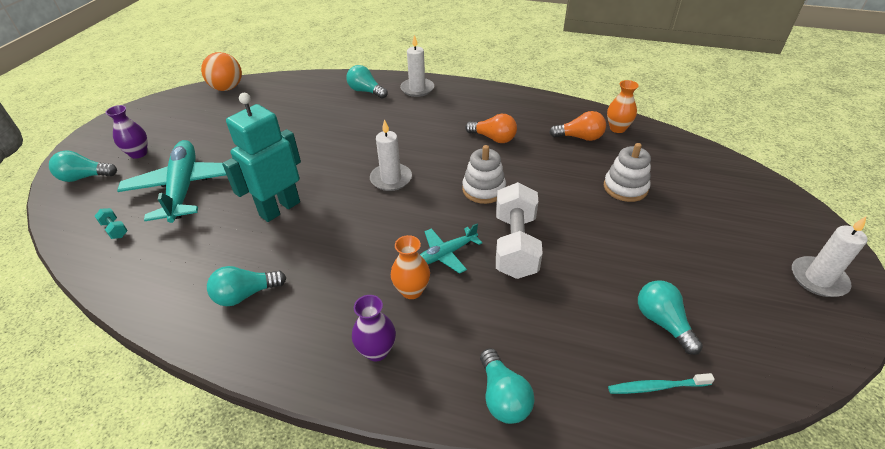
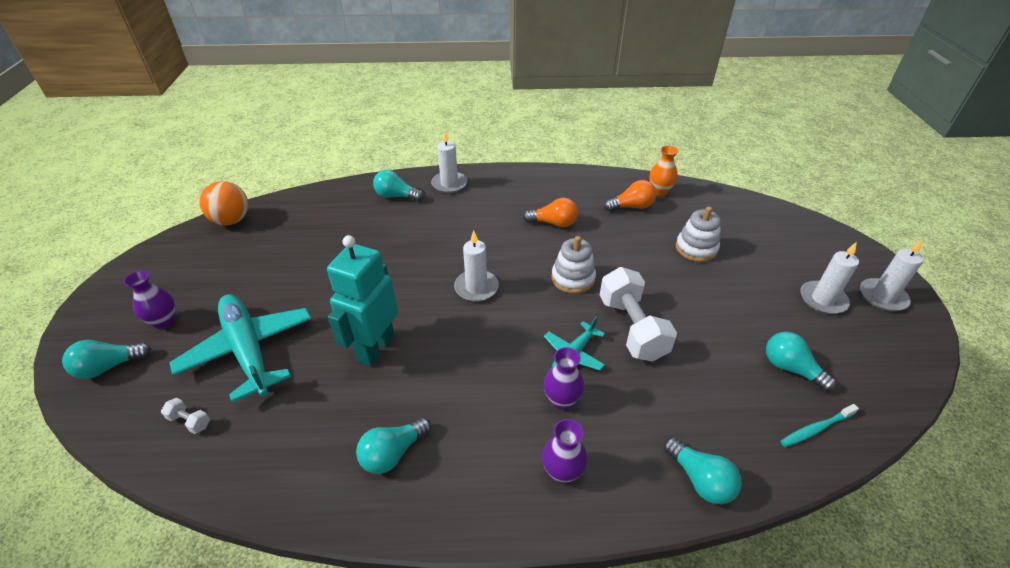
camera: 20 degrees left, 0 degrees up
turquoise dumbbell [95,208,128,239] -> white dumbbell [161,398,210,434]
orange vase [391,235,430,299] -> purple vase [544,347,584,410]
none -> white candle [800,242,859,314]

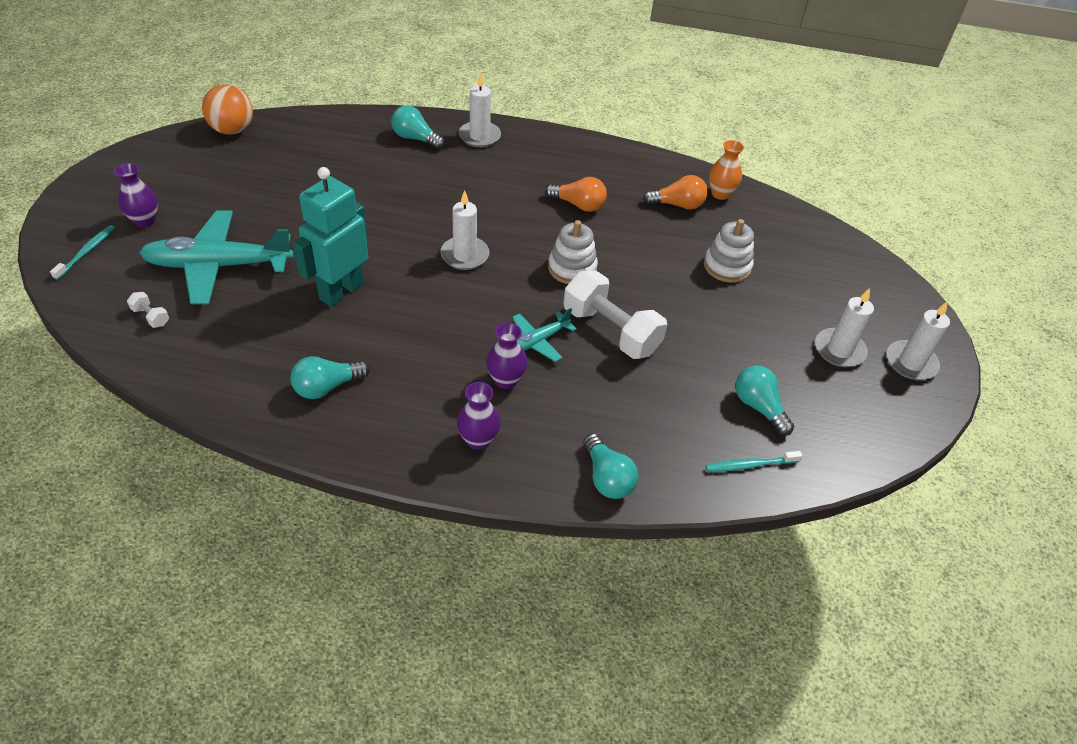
camera: 10 degrees right, 5 degrees up
turquoise light bulb [62,340,151,379] -> turquoise toothbrush [50,225,115,280]
turquoise plane [169,294,312,403] -> turquoise plane turned 75 degrees counterclockwise [139,210,294,304]
white dumbbell [600,267,677,362] -> white dumbbell turned 45 degrees counterclockwise [563,270,668,359]

